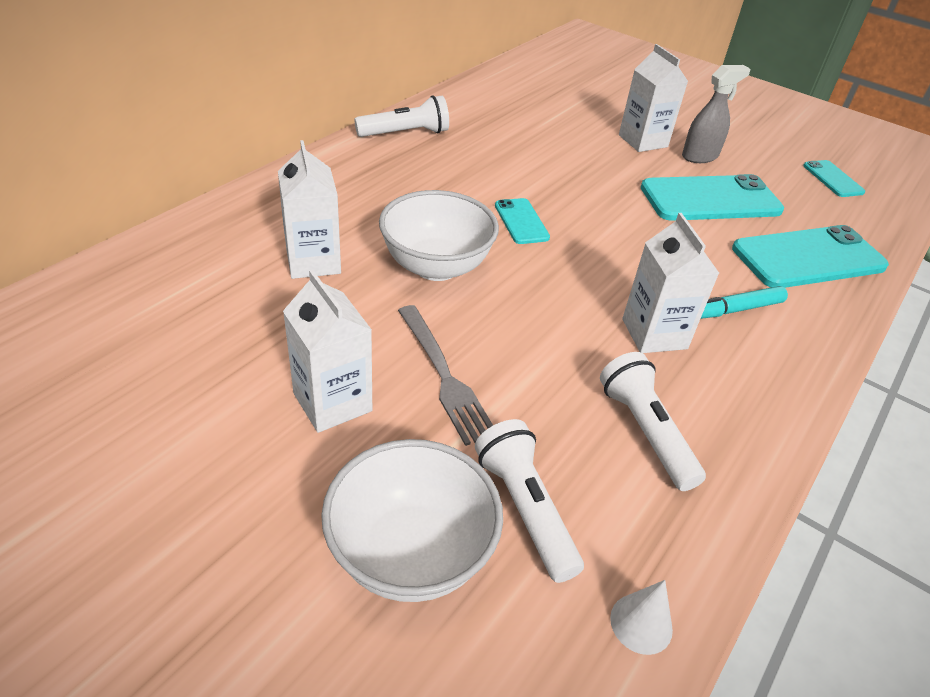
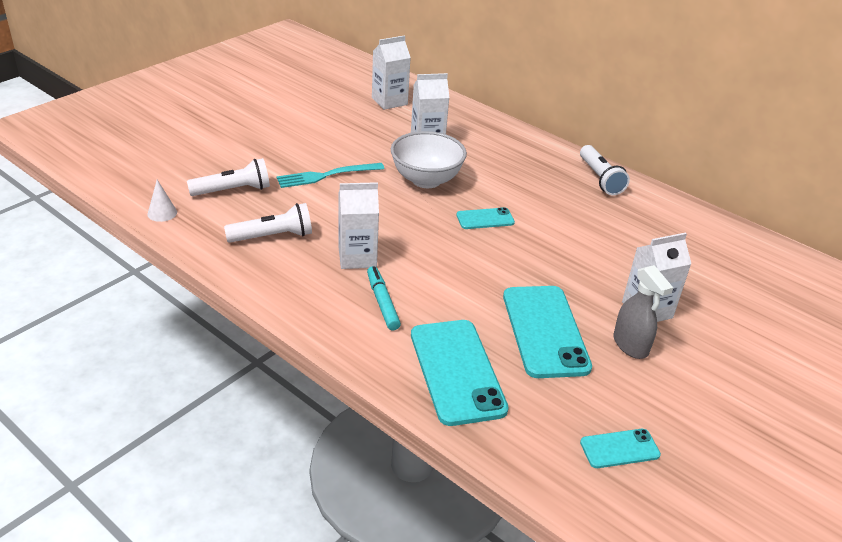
camera: 95 degrees right, 5 degrees down
white carton [283,270,372,433] -> white carton moved to [372,35,411,110]
white bowl [321,439,503,602] -> none
grey fork [398,305,493,446] -> turquoise fork [277,163,384,188]

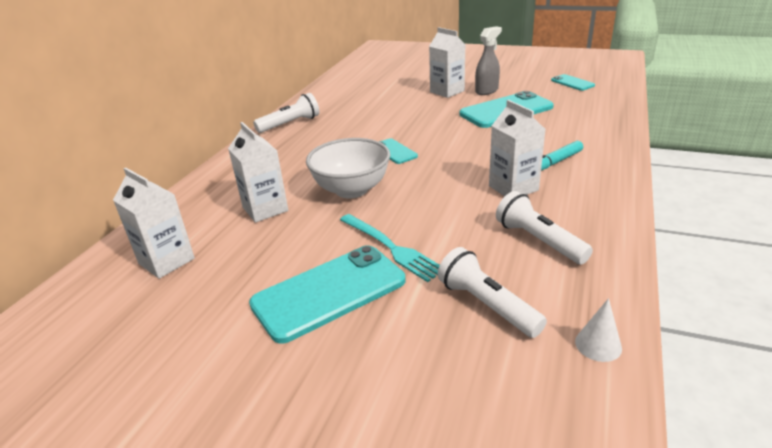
camera: 105 degrees left, 5 degrees down
turquoise phone [411,320,509,426] -> turquoise phone moved to [249,245,406,344]

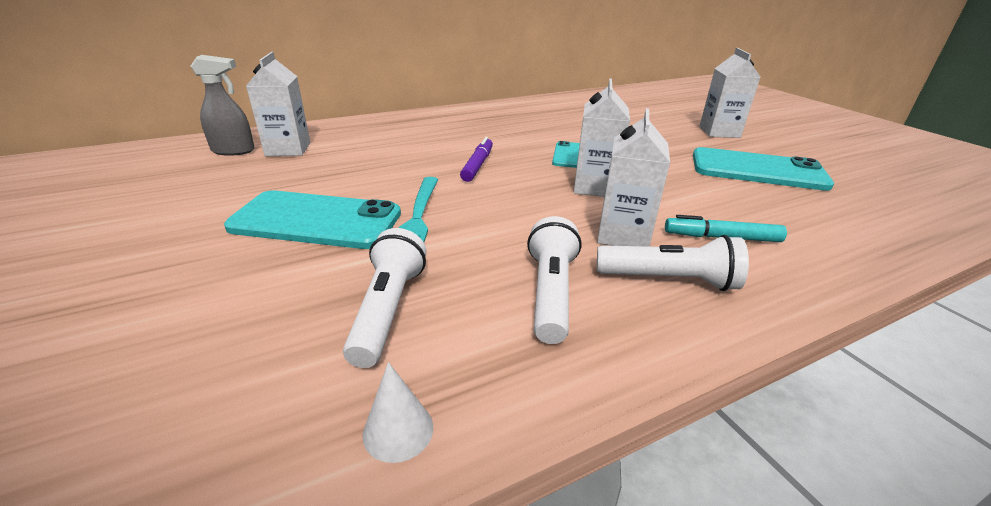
camera: 40 degrees right, 0 degrees up
white carton [228,122,288,223] -> white carton moved to [574,78,630,197]
white flashlight [253,93,319,133] -> white flashlight moved to [597,235,749,291]
white bowl [306,138,390,199] -> purple marker [460,137,493,182]
grey spray bottle [475,26,502,95] -> grey spray bottle moved to [191,55,255,156]
turquoise phone [551,74,595,91] -> none

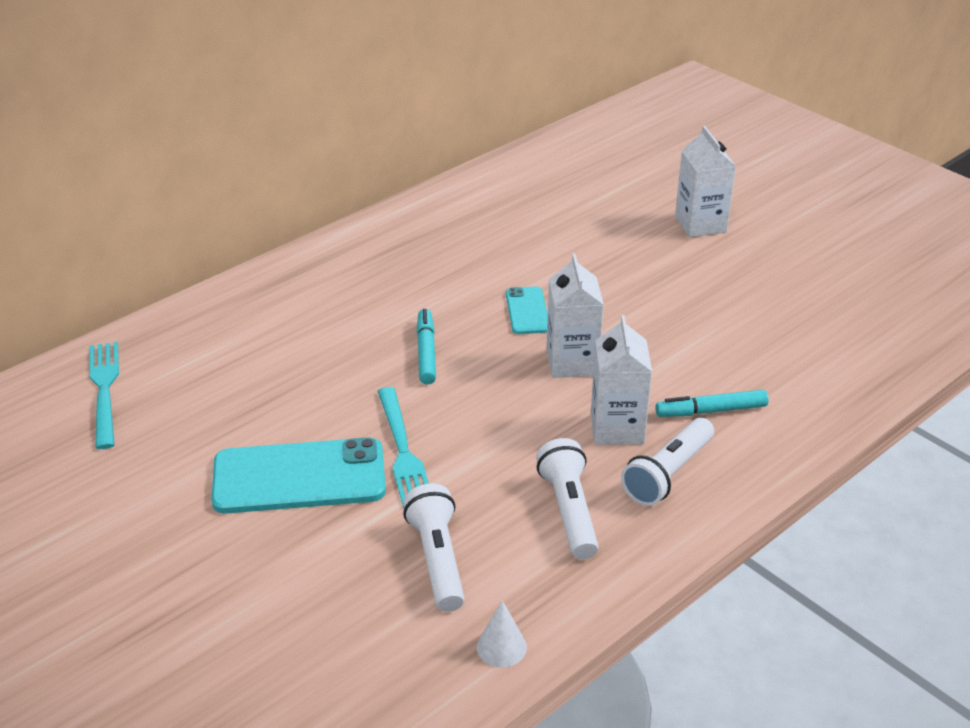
camera: 15 degrees left, 5 degrees up
grey spray bottle [191,55,255,156] -> turquoise fork [89,342,119,449]
white carton [246,52,310,156] -> none
purple marker [460,137,493,182] -> turquoise marker [417,309,436,385]
white flashlight [597,235,749,291] -> white flashlight turned 135 degrees clockwise [621,418,714,506]
turquoise phone [693,147,834,191] -> none

